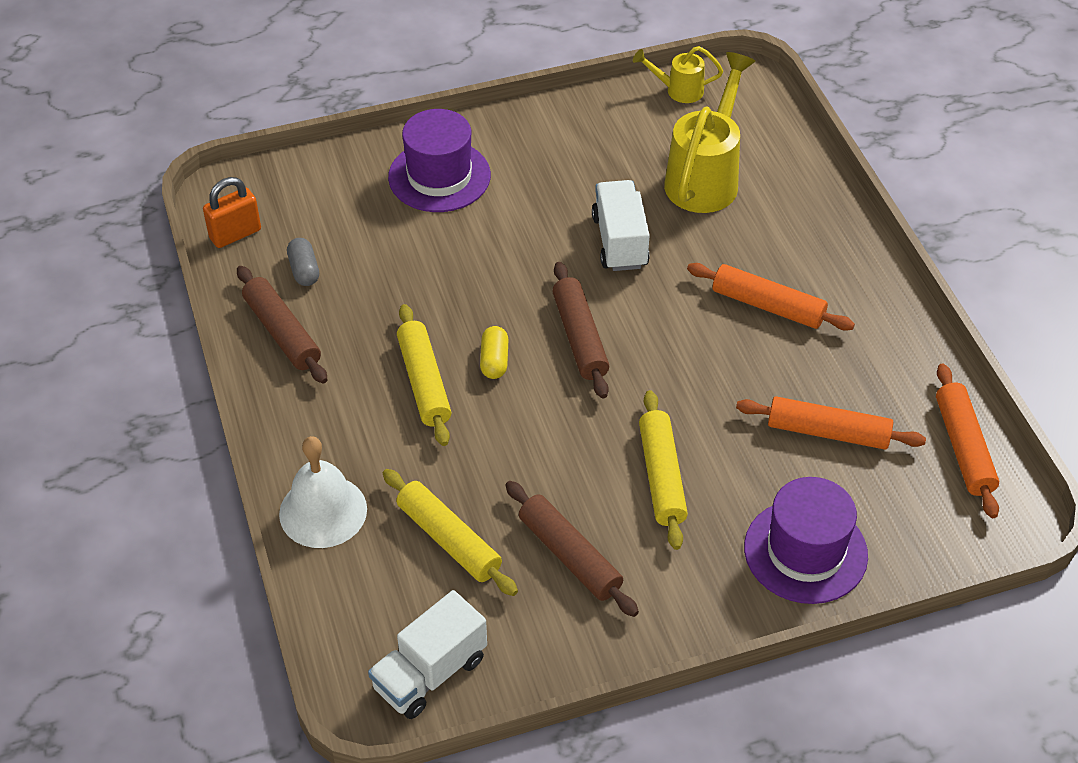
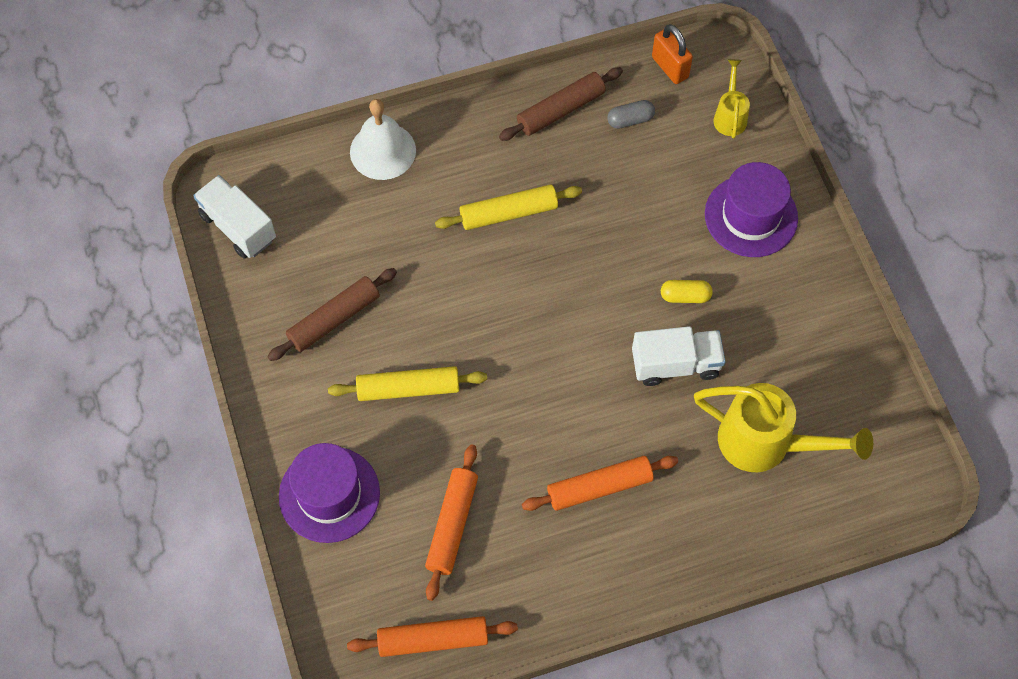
camera: 90 degrees right, 15 degrees up
yellow rolling pin [383,469,518,596] -> none
yellow capsule [480,326,508,379] -> yellow capsule moved to [661,280,713,303]
brown rolling pin [553,262,609,398] -> none
yellow watering can [633,46,723,103] -> yellow watering can moved to [713,59,750,138]
orange rolling pin [687,263,855,331] -> orange rolling pin turned 45 degrees clockwise [522,456,678,511]

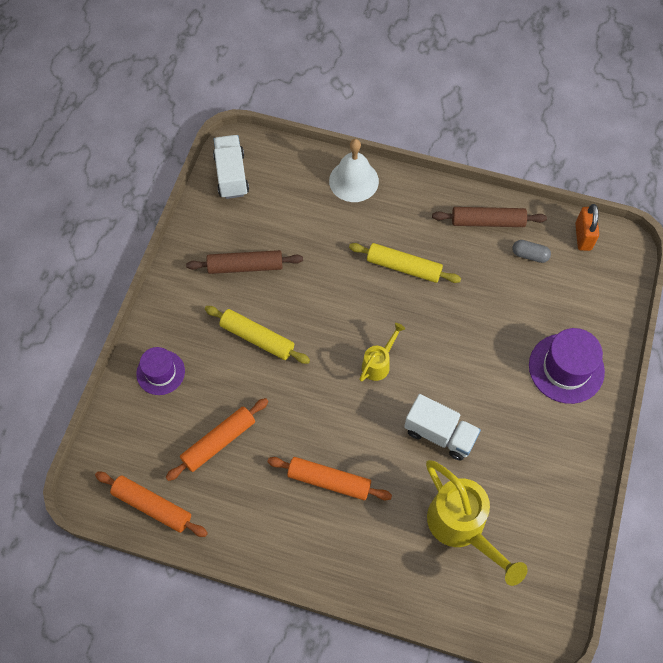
camera: 35 degrees right, 0 degrees up
purple hat [279,443,380,543] -> purple hat [136,347,185,395], size x0.64
yellow capsule [661,280,713,303] -> none
yellow watering can [713,59,750,138] -> yellow watering can moved to [360,323,405,382]

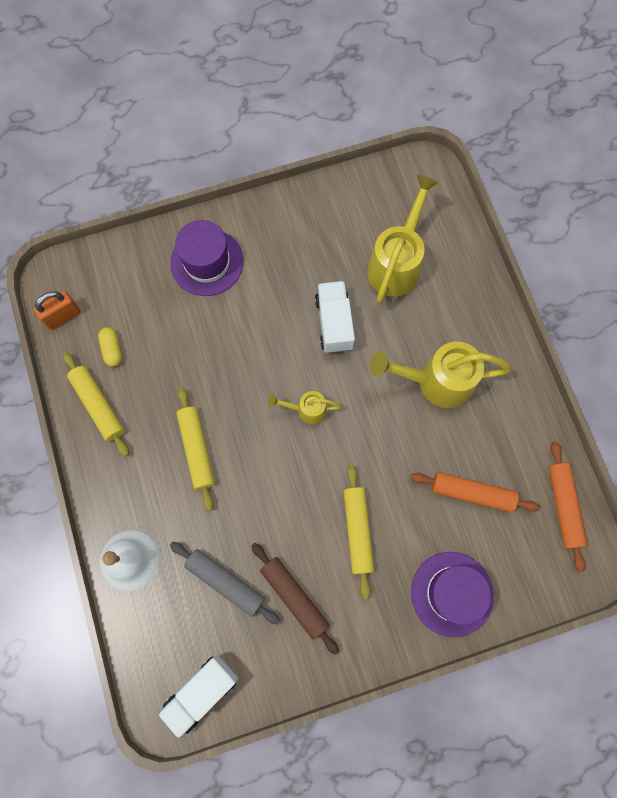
camera: 125 degrees left, 10 degrees up
purple hat [136,347,185,395] -> purple hat [411,552,494,637], size x1.56
orange rolling pin [267,457,392,500] -> yellow watering can [370,341,511,408]
brown rolling pin [432,207,547,227] -> yellow rolling pin [63,352,129,456]
grey capsule [512,240,551,263] -> yellow capsule [98,327,122,367]
none -> grey rolling pin [170,542,280,625]

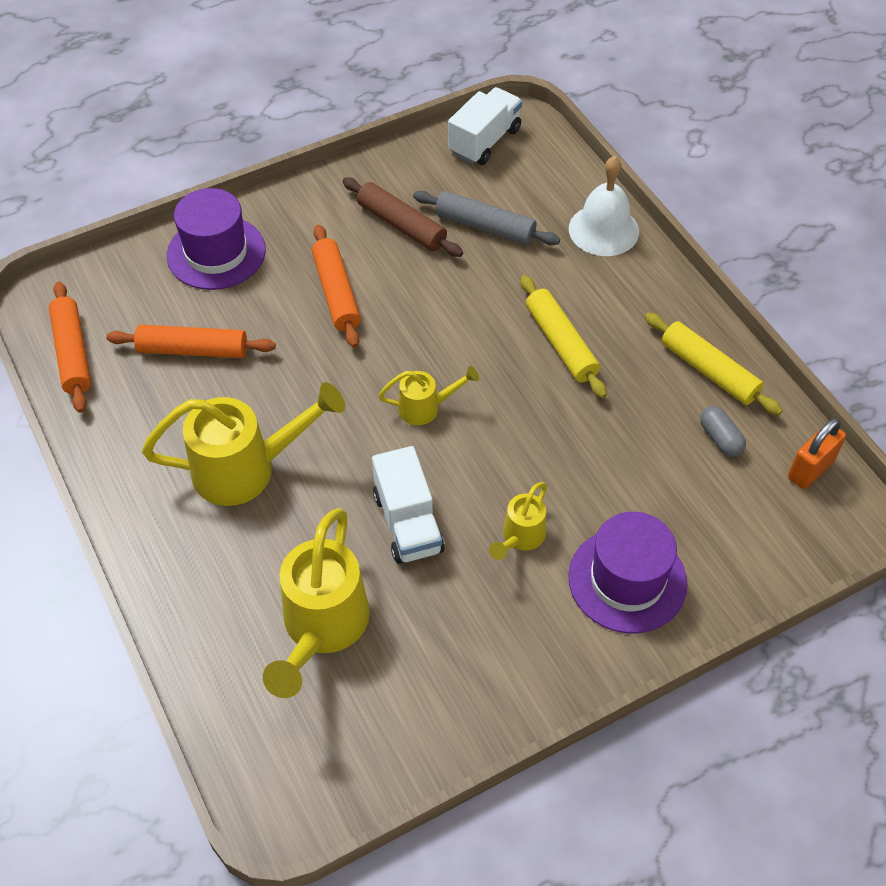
camera: 170 degrees right, 20 degrees down
yellow capsule [98,327,122,367] -> grey capsule [700,406,746,457]
yellow rolling pin [343,465,374,599] -> orange rolling pin [312,225,361,348]
none -> yellow watering can [489,482,547,560]

